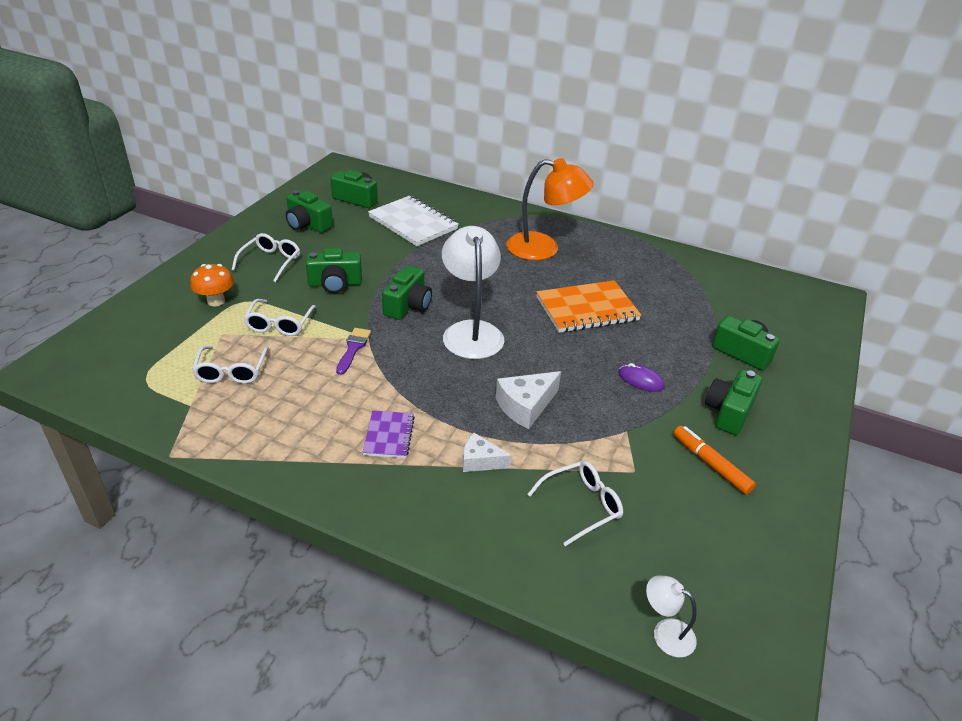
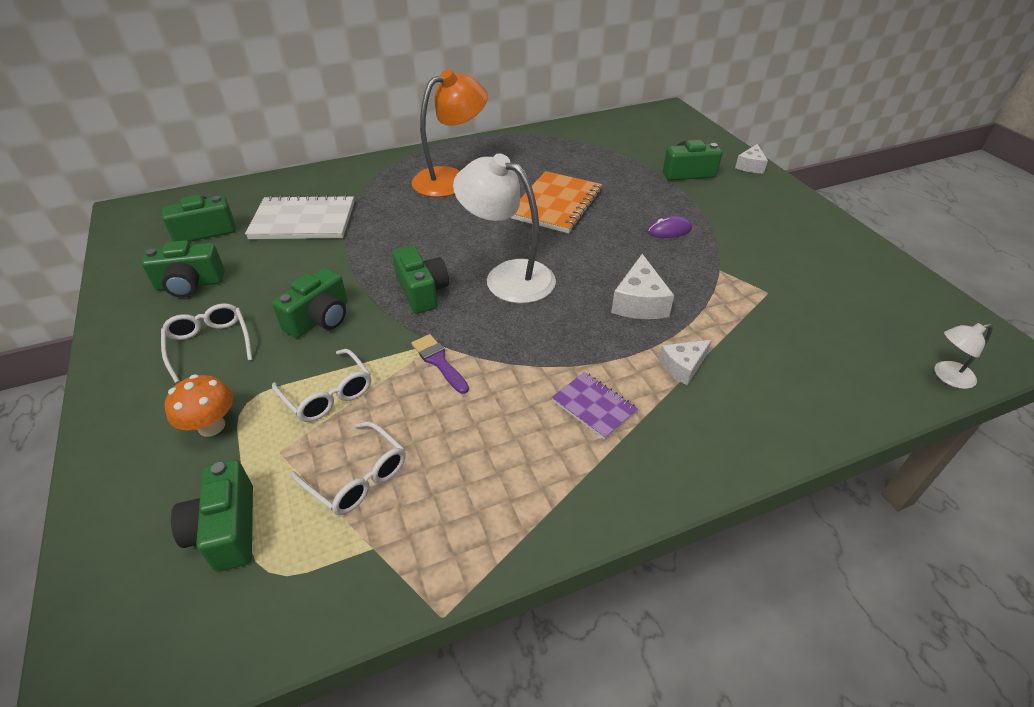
camera: 45 degrees left, 5 degrees up
white glasses [528,461,623,546] -> none
orange marker [674,426,756,495] -> none
green camera [705,369,762,435] -> green camera moved to [171,459,253,572]
none -> white cheese [735,144,768,173]

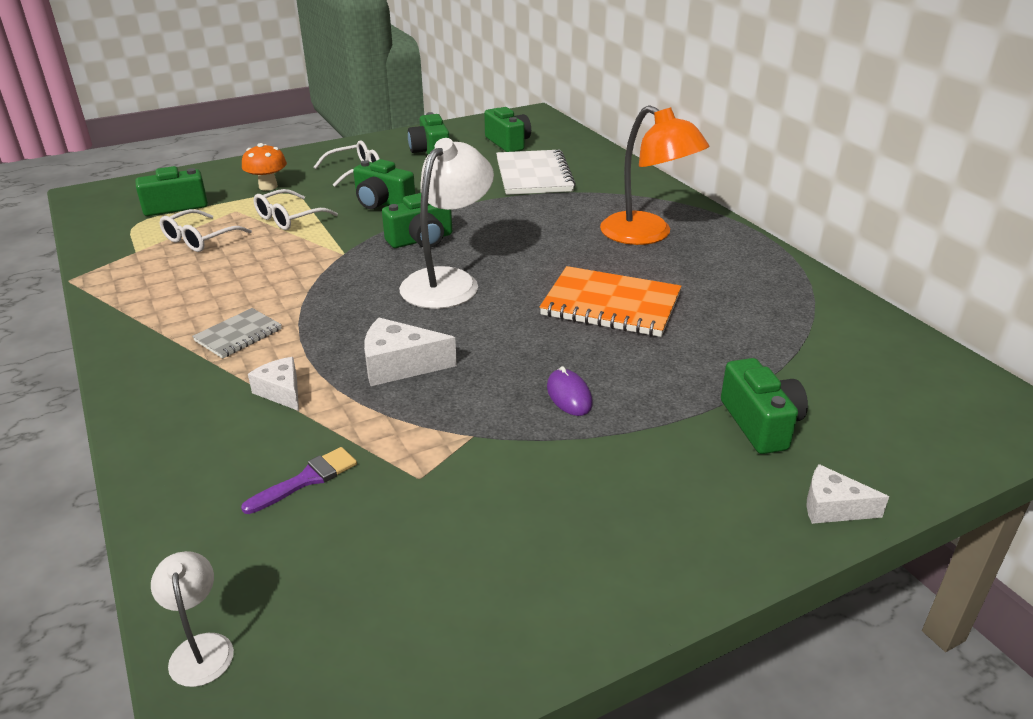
camera: 85 degrees right, 10 degrees down
purple brush [411,334,469,394] -> purple brush moved to [241,447,357,514]
purple notebook [551,372,638,440] -> grey notebook [192,308,282,359]

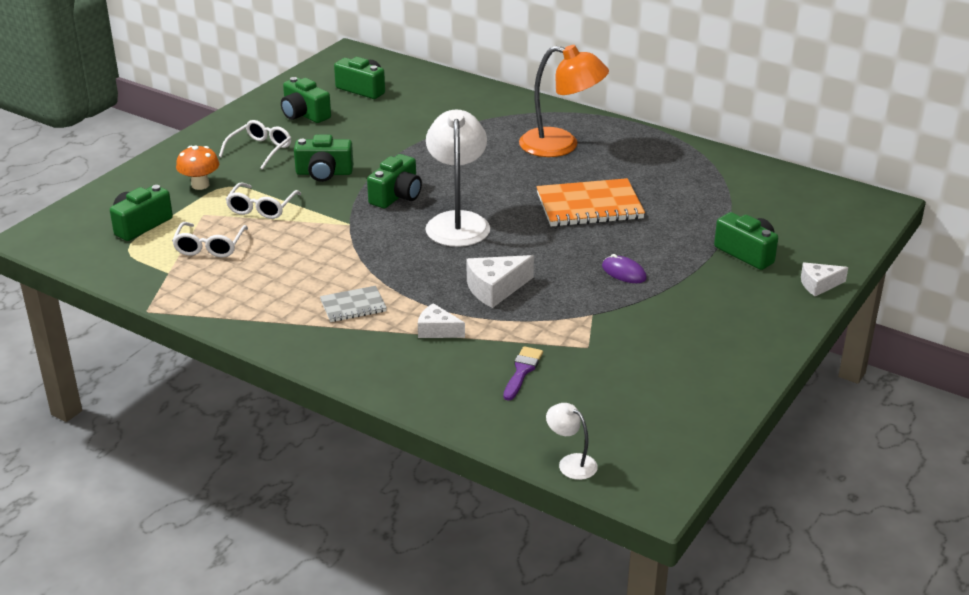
camera: 30 degrees left, 0 degrees up
grey notebook [192,308,282,359] -> grey notebook turned 60 degrees clockwise [320,286,387,322]
white notebook [496,150,576,195] -> none

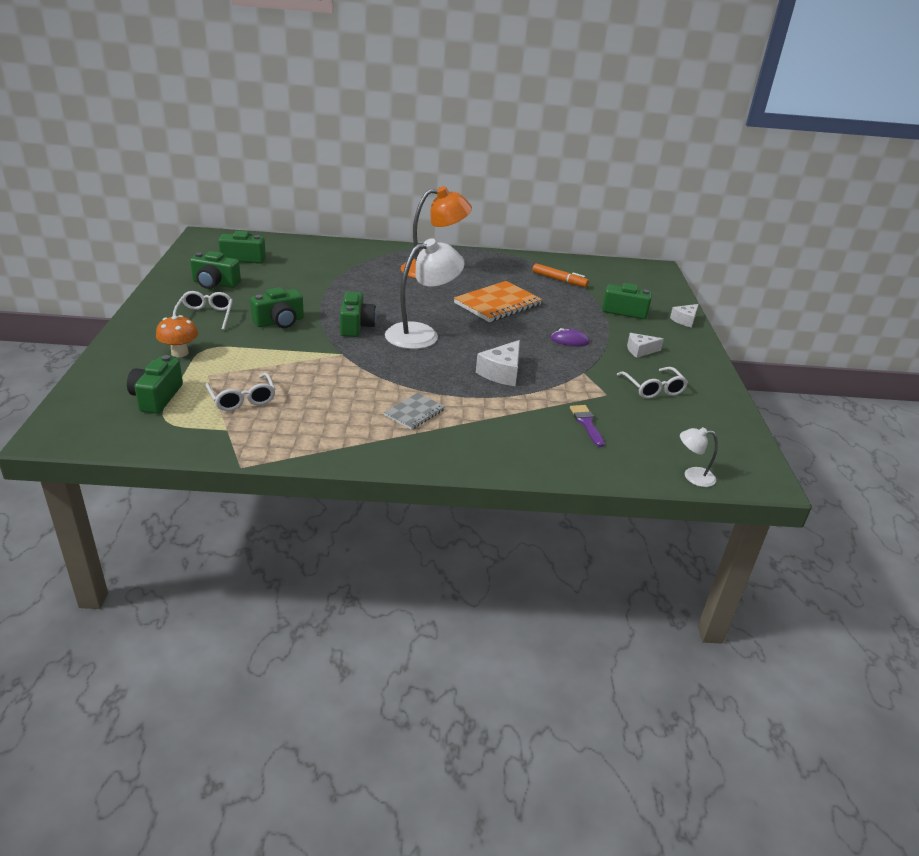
camera: 35 degrees left, 0 degrees up
white glasses [226,182,301,219] -> white glasses moved to [617,367,688,399]
white cheese [418,303,465,338] -> white cheese moved to [627,333,664,358]
white lamp [425,110,490,247] -> white lamp turned 90 degrees clockwise [385,238,465,349]
none -> orange marker [532,263,589,287]

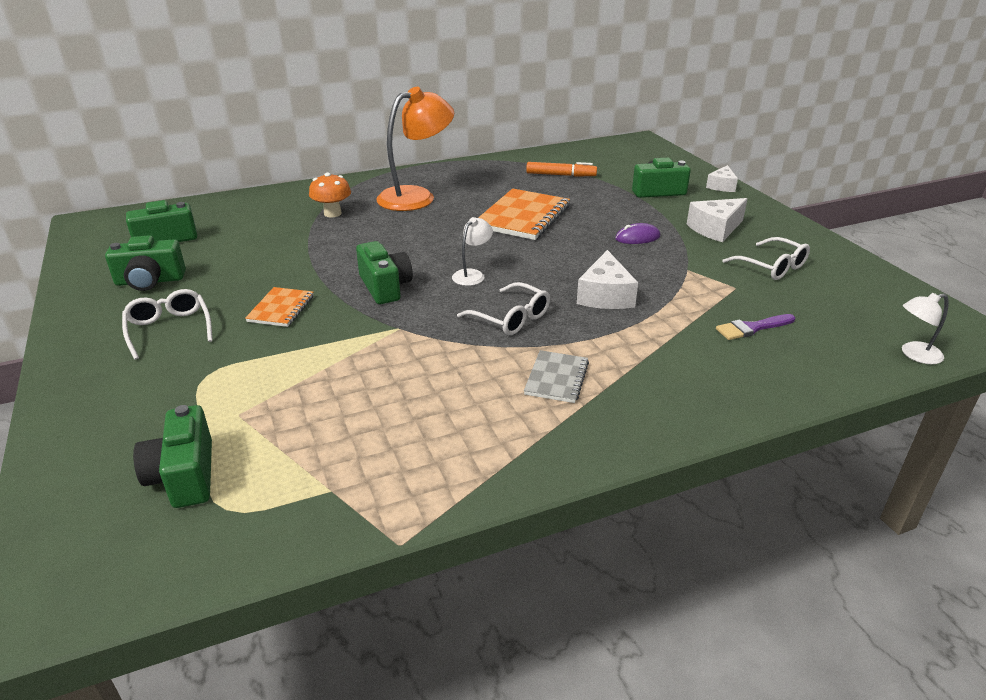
camera: 20 degrees left, 0 degrees up
orange mushroom [156,315,198,357] -> orange mushroom moved to [309,172,351,217]
white glasses [205,373,276,411] -> white glasses moved to [457,282,550,335]
green camera [250,287,304,328] -> orange notebook [245,287,314,327]
white lamp [385,238,465,349] -> white lamp [452,217,493,286], size x0.47
purple brush [570,405,605,447] -> purple brush turned 75 degrees counterclockwise [716,314,795,340]
white cheese [627,333,664,358] -> white cheese [687,198,747,242], size x1.52

